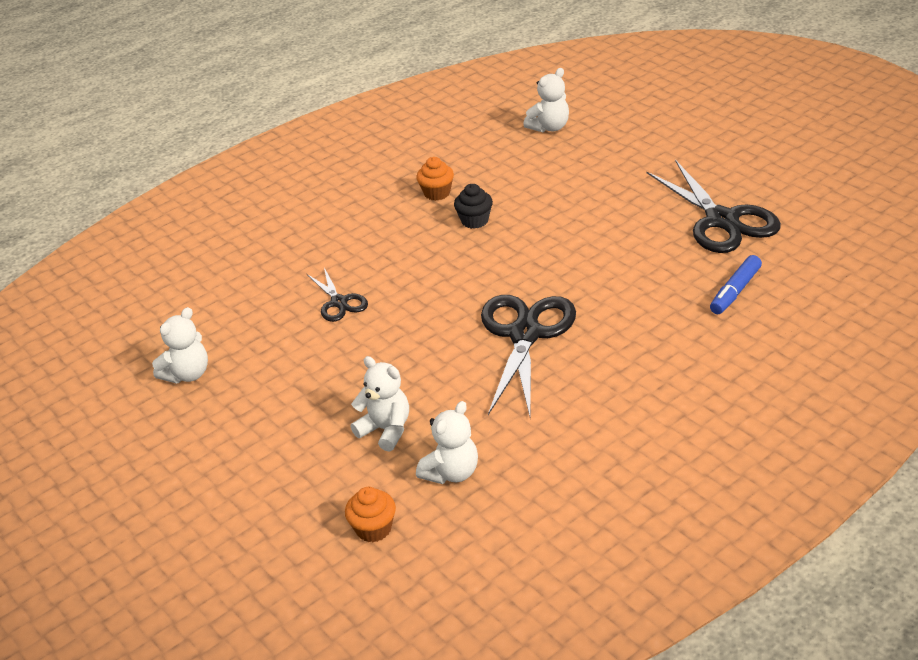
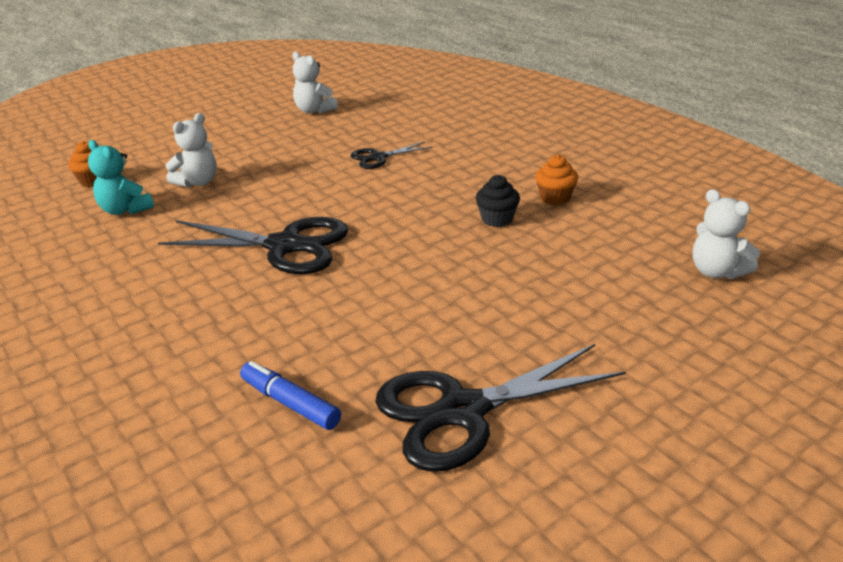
camera: 90 degrees right, 5 degrees down
white teddy bear [416,401,478,484] -> turquoise teddy bear [88,140,154,215]

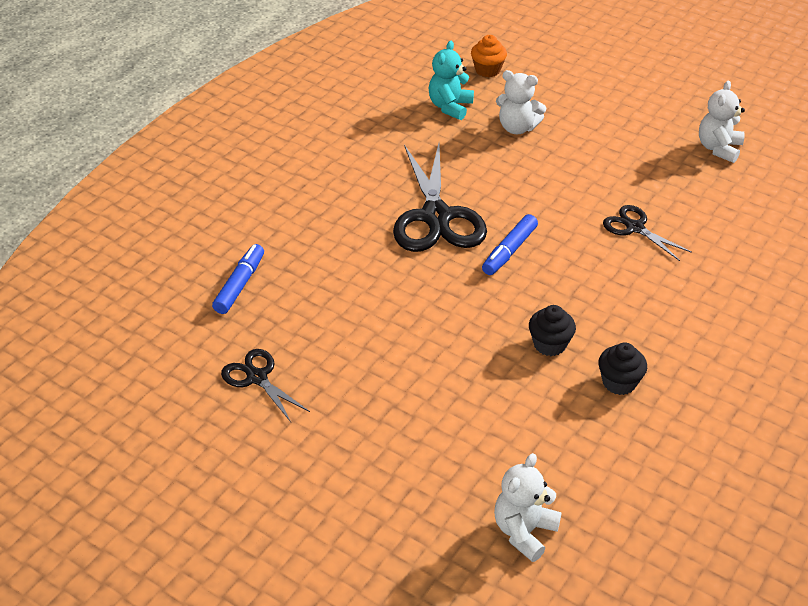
camera: 70 degrees right, 10 degrees up
black scissors [375,344,626,472] -> black scissors [221,349,310,422], size x0.52
orange cupcake [535,155,578,205] -> black cupcake [598,342,647,395]
none -> blue marker [482,214,538,275]

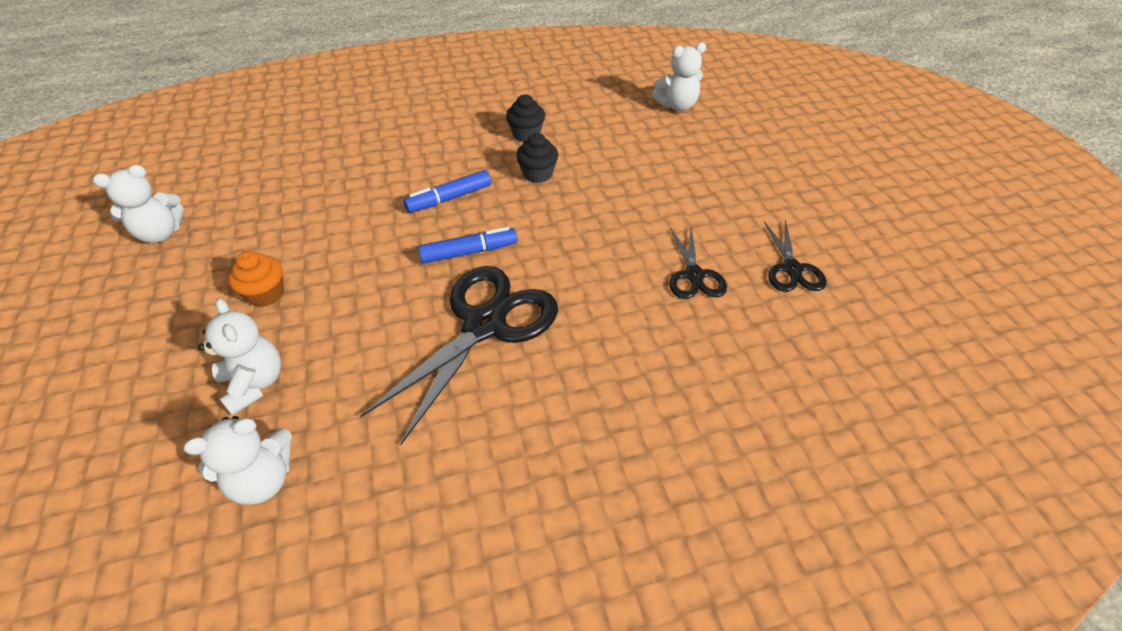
camera: 140 degrees left, 5 degrees up
blue marker [212,244,264,314] -> blue marker moved to [404,170,491,213]
turquoise teddy bear [429,41,474,120] -> white teddy bear [183,416,292,505]
orange cupcake [471,35,507,77] -> orange cupcake moved to [228,251,284,307]
black scissors [603,205,692,261] -> black scissors moved to [669,226,727,299]

